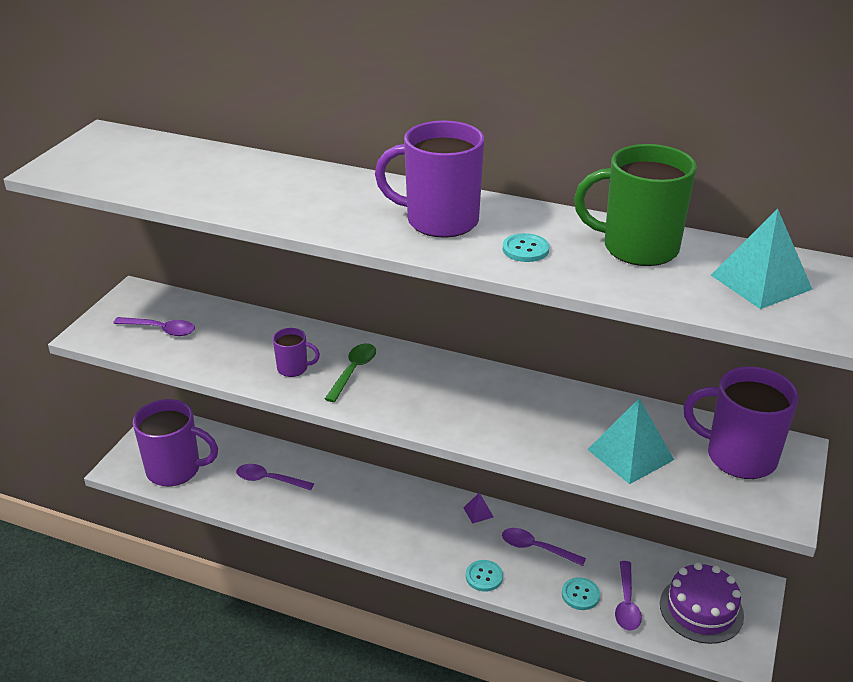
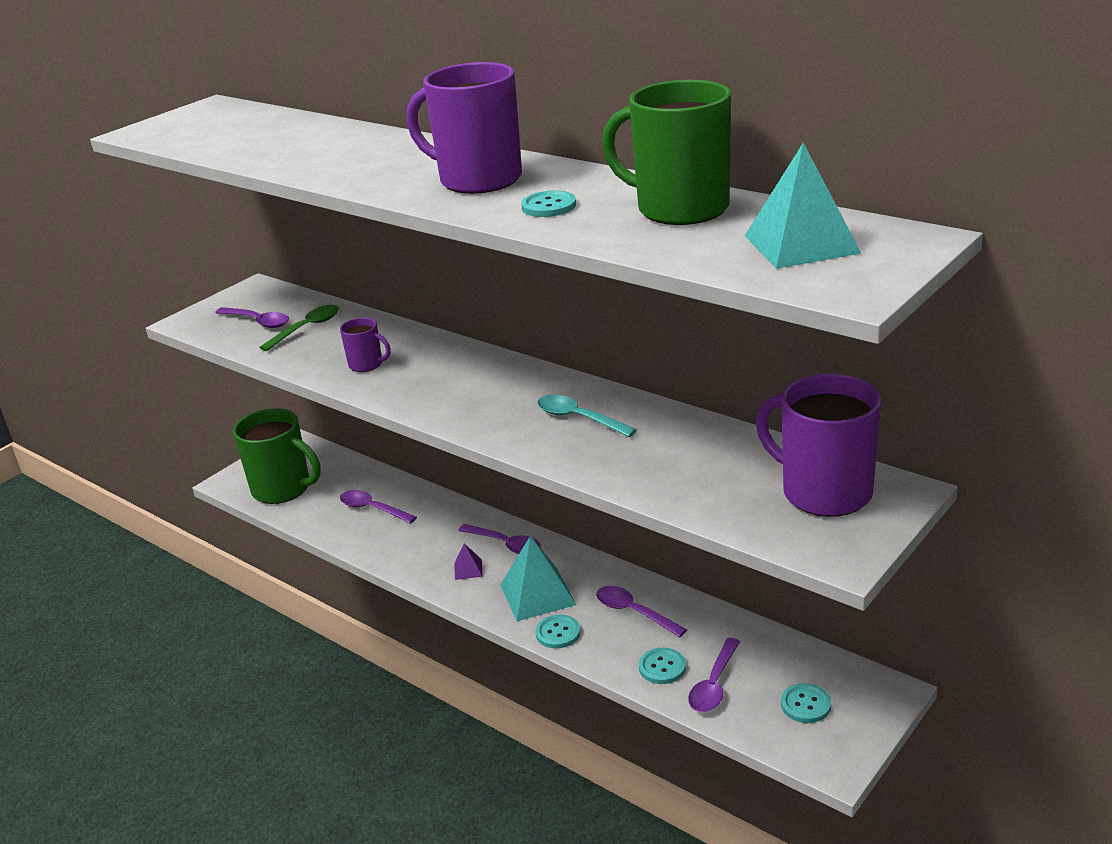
camera: 20 degrees right, 5 degrees down
purple mug [133,399,218,486] -> green mug [233,408,321,504]
green spoon [325,343,376,402] -> green spoon moved to [259,305,339,351]
purple pyramid [464,493,494,524] -> purple pyramid moved to [455,543,483,580]
turquoise pyramid [587,398,674,484] -> turquoise pyramid moved to [500,535,576,621]
purple cake [660,562,744,644] -> turquoise button [781,683,831,723]
none -> purple spoon [458,524,541,554]
none -> turquoise spoon [537,395,637,437]

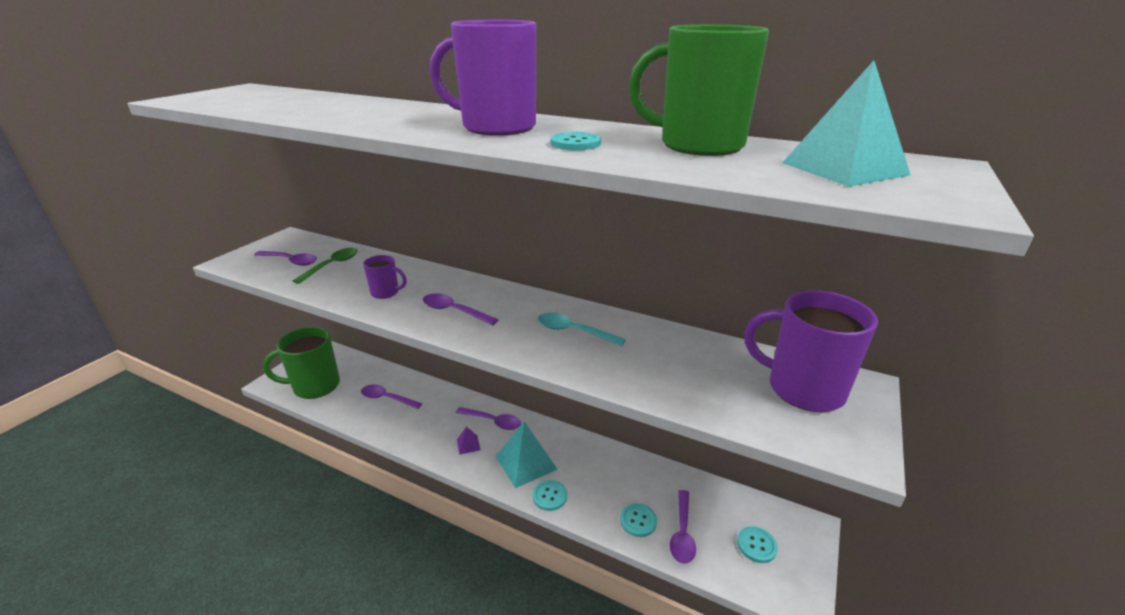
camera: 15 degrees left, 0 degrees up
green mug [233,408,321,504] -> green mug turned 150 degrees clockwise [263,327,340,399]
purple spoon [596,586,687,637] -> purple spoon moved to [423,293,498,326]

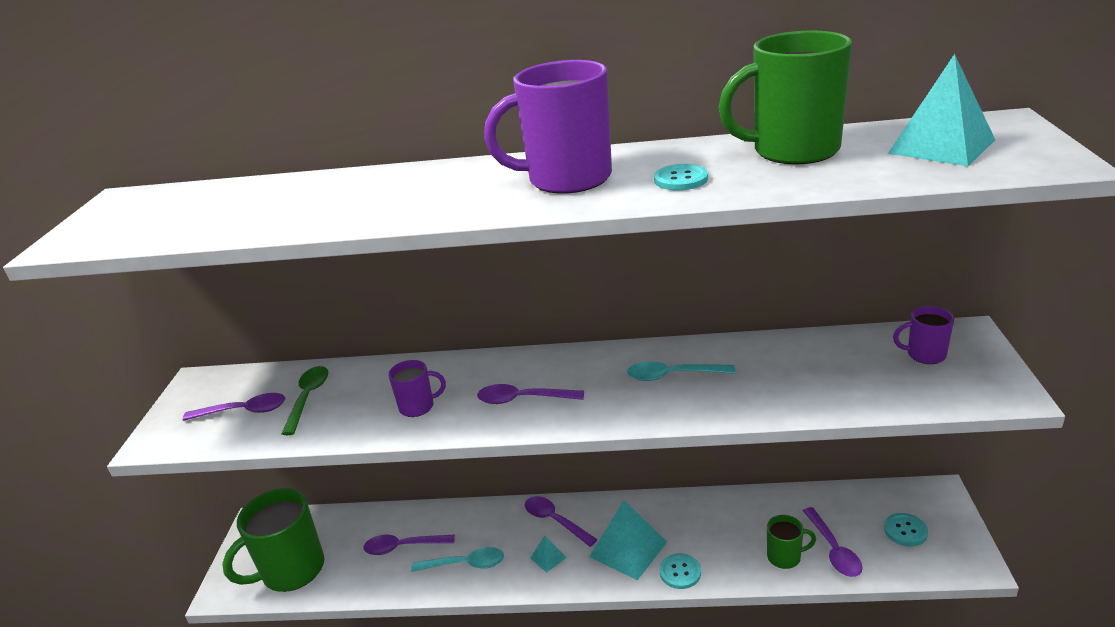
camera: 20 degrees left, 0 degrees up
purple spoon [456,407,521,430] -> purple spoon turned 135 degrees counterclockwise [525,496,598,547]
purple pyramid [457,427,481,455] -> turquoise pyramid [530,536,567,572]
turquoise button [620,503,657,537] -> green mug [767,515,816,569]
purple mug [744,290,878,412] -> purple mug [893,306,954,364], size x0.49
none -> turquoise spoon [411,547,504,572]

